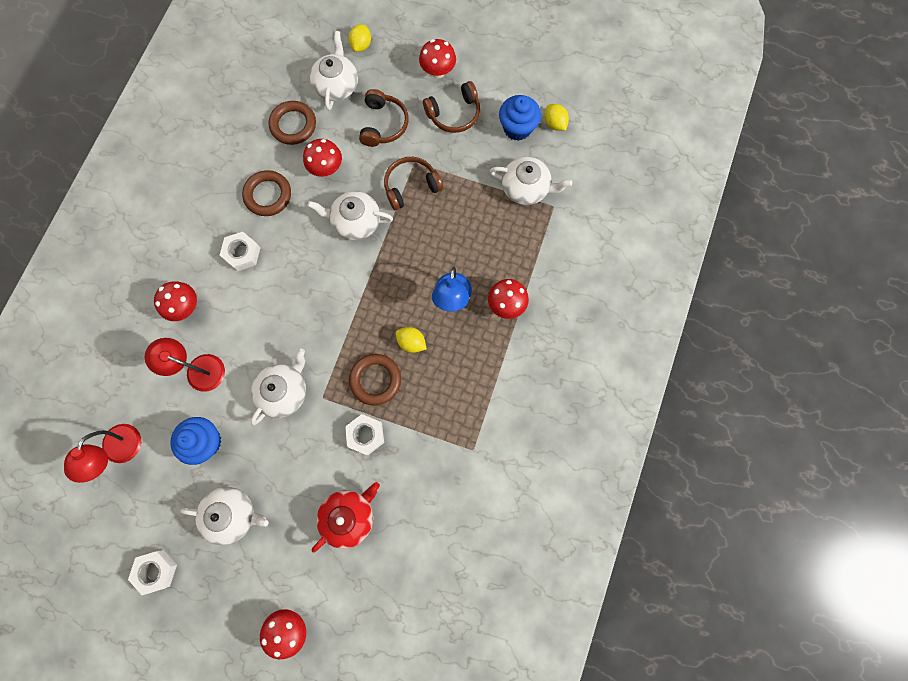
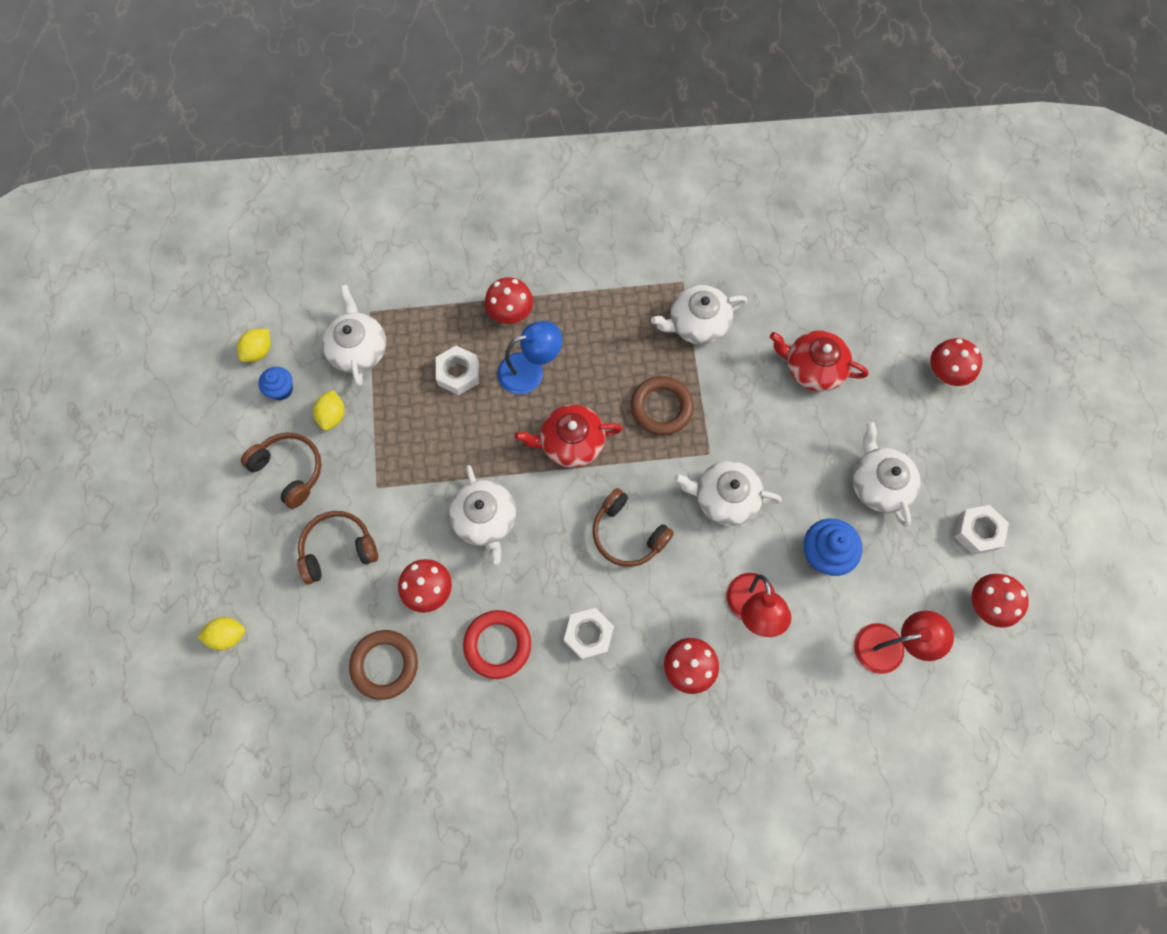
camera: 115 degrees left, 5 degrees down
brown ring [242,170,291,216] -> red ring [463,610,531,679]
white teapot [310,31,358,110] -> white teapot moved to [651,285,747,345]
white nut [345,414,384,455] -> white nut moved to [436,345,479,395]
brown headphones [384,157,443,210] -> brown headphones moved to [593,488,674,567]
yellow lemon [396,327,427,353] -> yellow lemon moved to [313,390,344,431]
red mushroom [419,39,456,78] -> red mushroom moved to [972,574,1029,628]
blue cupcake [499,95,541,141] -> blue cupcake [258,367,293,400], size x0.62
none -> red teapot [515,404,623,468]

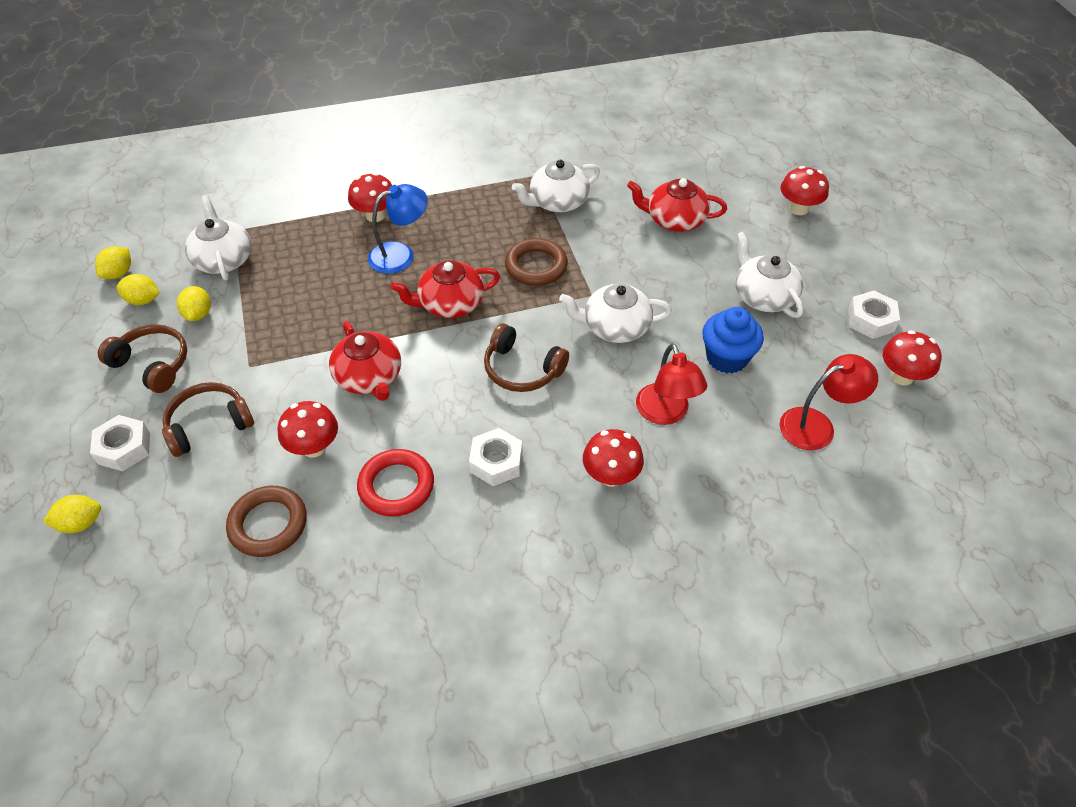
camera: 10 degrees left, 20 degrees down
blue cupcake [258,367,293,400] -> yellow lemon [116,274,160,305]
white nut [436,345,479,395] -> white nut moved to [90,415,150,471]
white teapot [449,465,516,564] -> red teapot [329,321,401,401]

